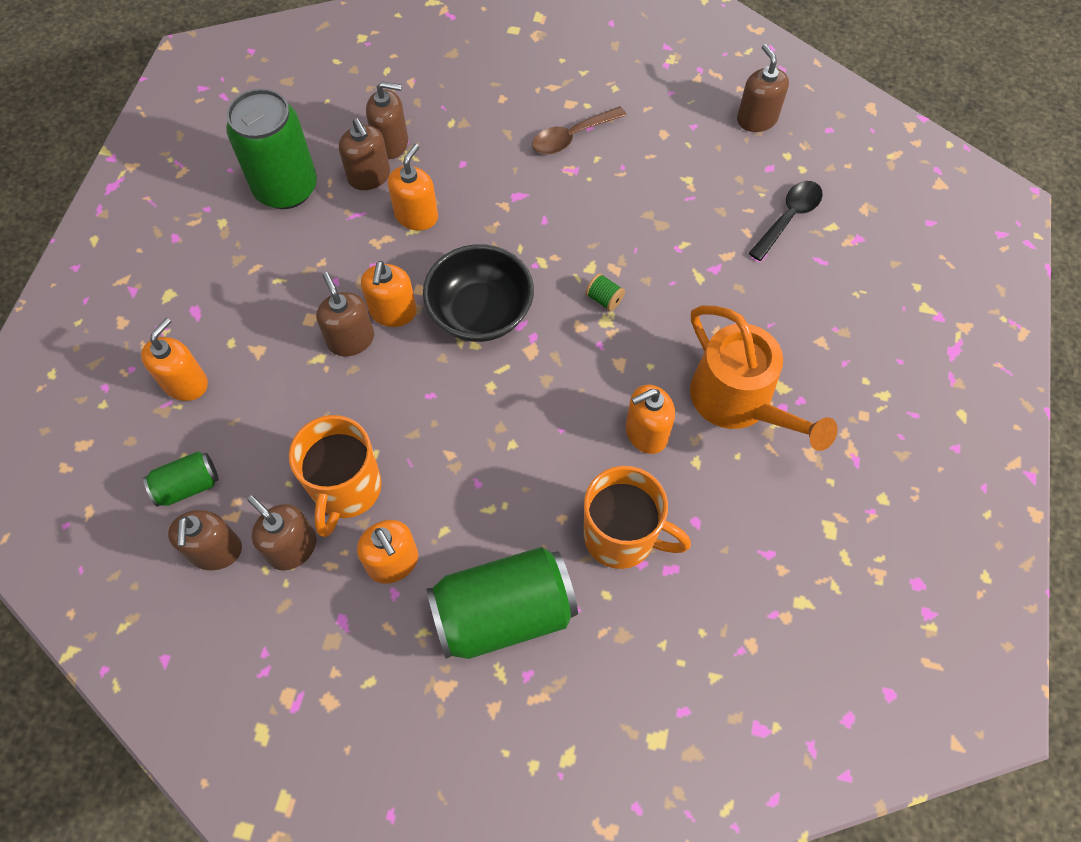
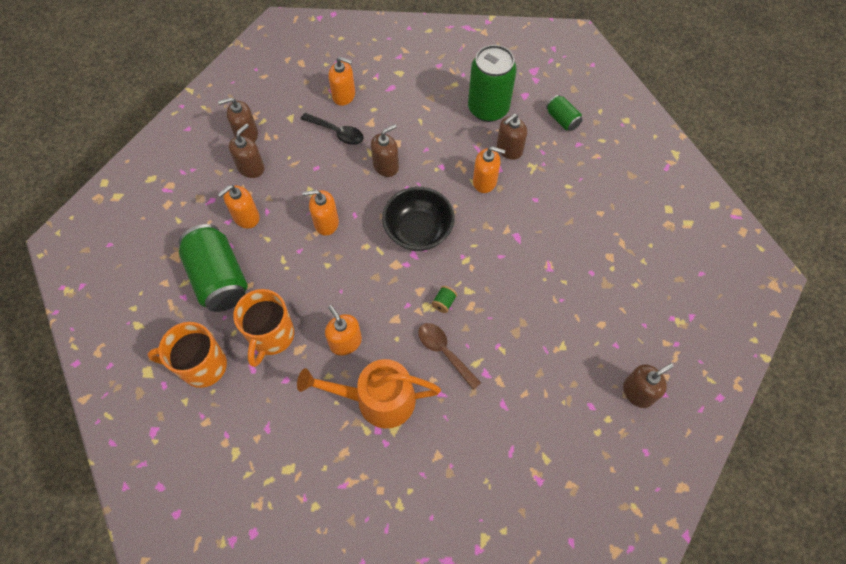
camera: 80 degrees right, 0 degrees up
green can [143,451,219,507] -> green can moved to [546,95,582,131]
orange mug [289,415,382,537] -> orange mug moved to [147,322,227,388]
orange soap dispenser [361,261,417,327] -> orange soap dispenser moved to [302,190,339,236]
brown soap dispenser [366,81,408,159] -> none
brown spoon [532,106,627,154] -> brown spoon moved to [418,323,481,390]
orange watering can [690,306,838,451] -> orange watering can turned 45 degrees clockwise [297,359,441,428]
black spoon [749,181,823,261] -> black spoon moved to [301,113,364,145]

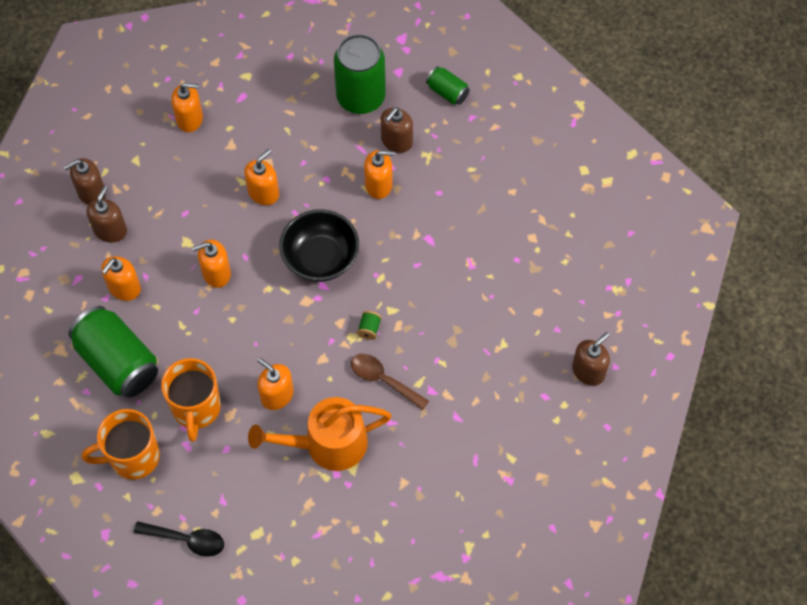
camera: 15 degrees left, 0 degrees up
black spoon [301,113,364,145] -> black spoon moved to [134,521,224,557]
brown soap dispenser [371,124,399,177] -> orange soap dispenser [244,149,279,205]

